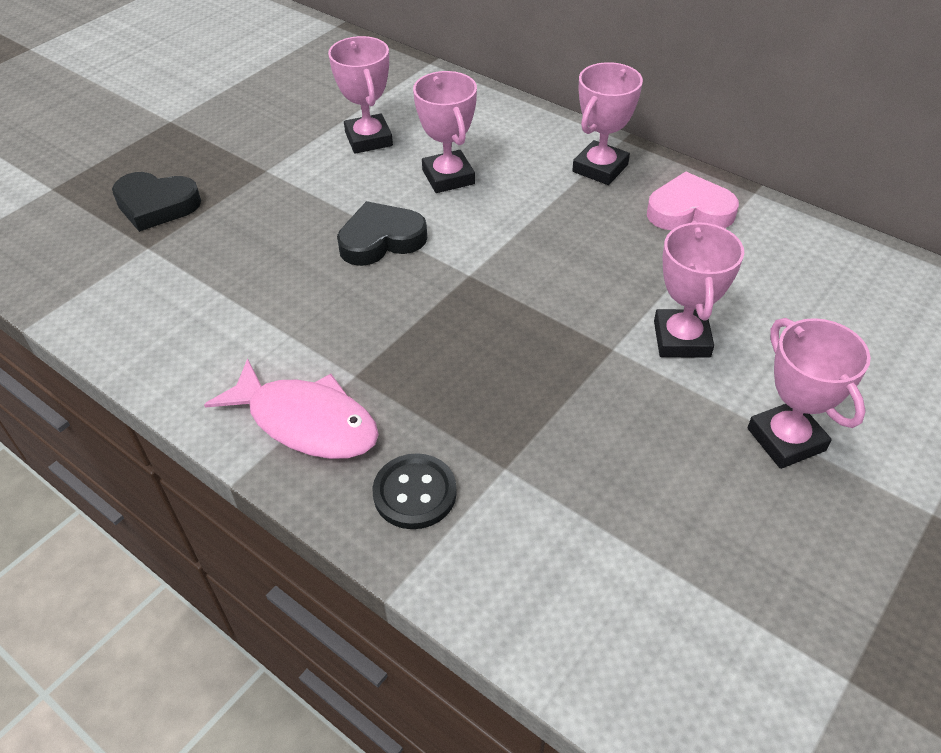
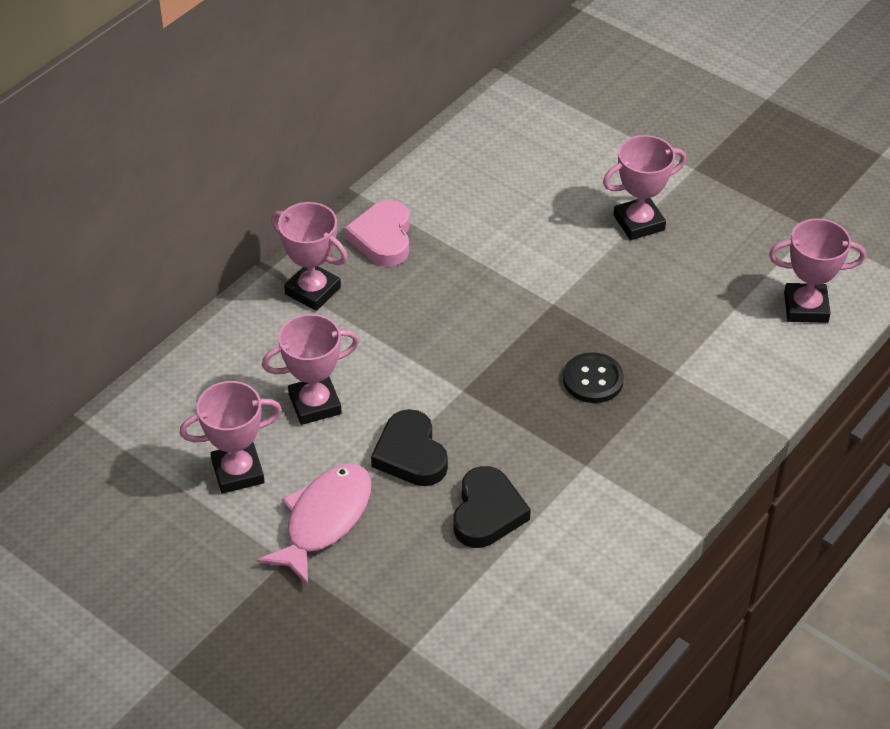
camera: 90 degrees left, 0 degrees up
black heart [112,172,201,232] -> black heart moved to [454,466,531,548]
pink fish [204,358,379,459] -> pink fish moved to [257,463,371,585]
black button [373,453,457,529] -> black button moved to [563,352,624,403]
pink trophy [654,221,744,358] -> pink trophy moved to [769,218,866,323]

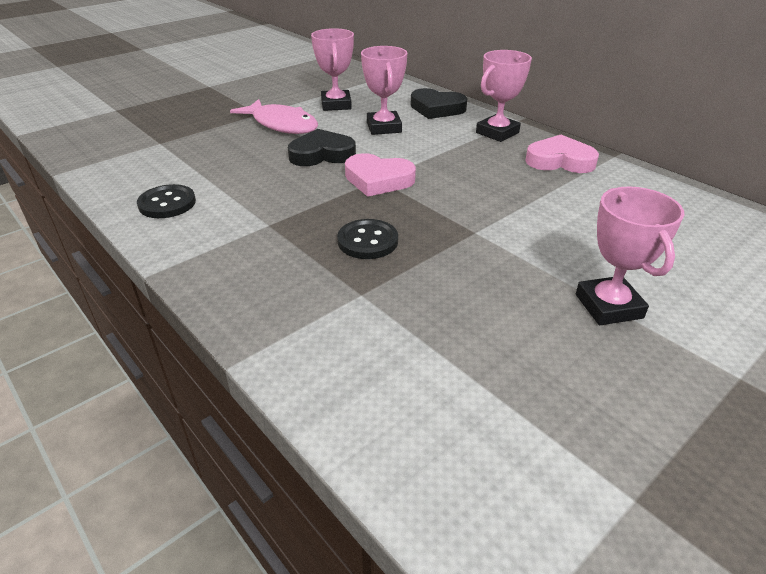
camera: 100 degrees right, 10 degrees down
black heart [454,466,531,548] -> black heart moved to [410,88,467,119]
pink trophy [769,218,866,323] -> none
none -> black button [137,184,196,218]
none -> pink heart [345,153,416,197]

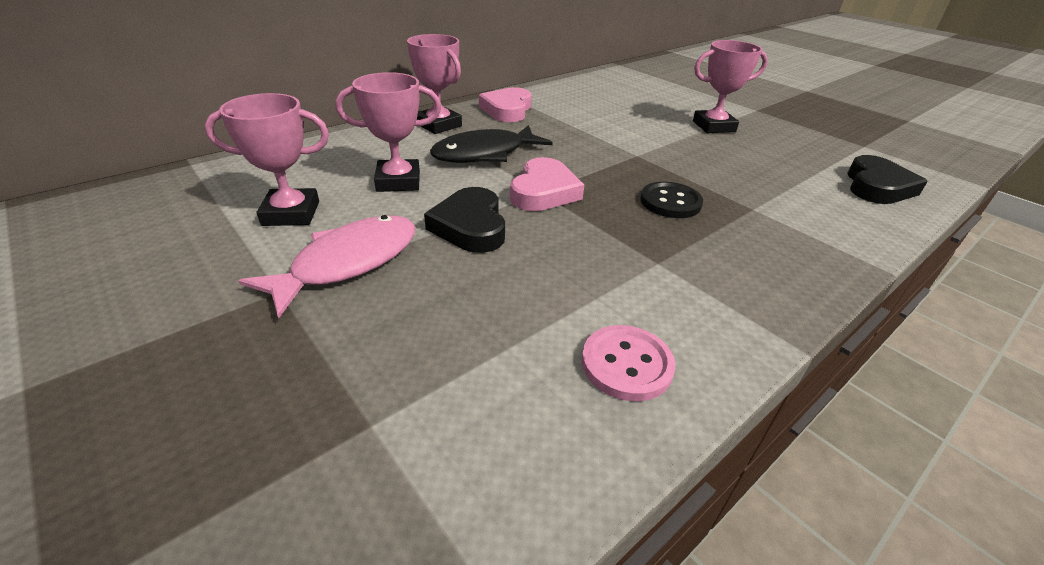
camera: 90 degrees left, 0 degrees up
black button [137,184,196,218] -> pink button [582,325,676,401]
black heart [410,88,467,119] -> black heart moved to [847,155,928,204]
none -> black fish [430,125,553,163]

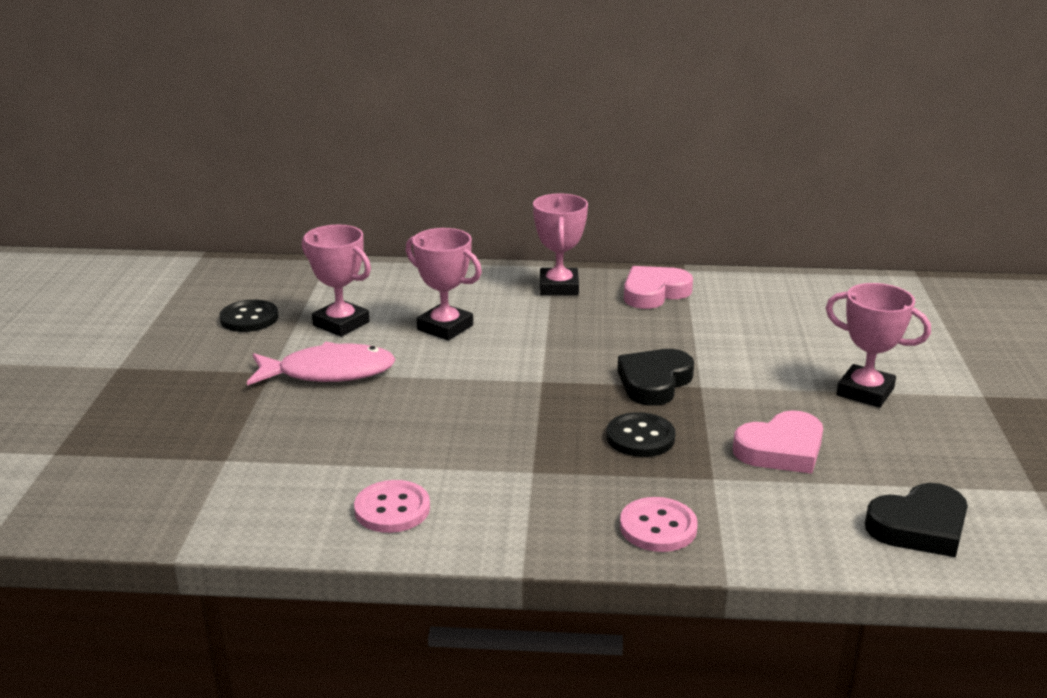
camera: 45 degrees right, 10 degrees down
black heart [424,187,505,253] -> black heart moved to [617,349,694,406]
black fish [430,125,553,163] -> none
pink heart [510,157,584,211] -> pink heart moved to [733,410,823,474]
none -> black button [219,300,279,332]
none -> pink button [620,497,698,552]

